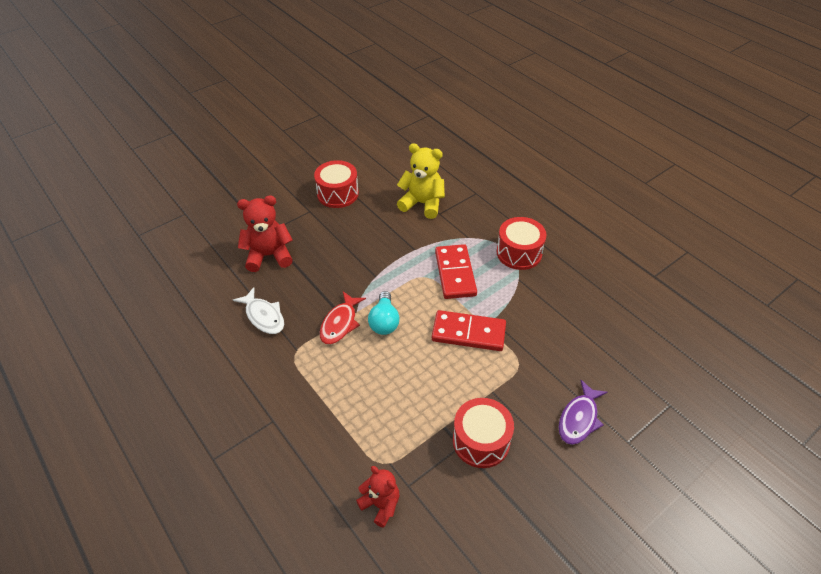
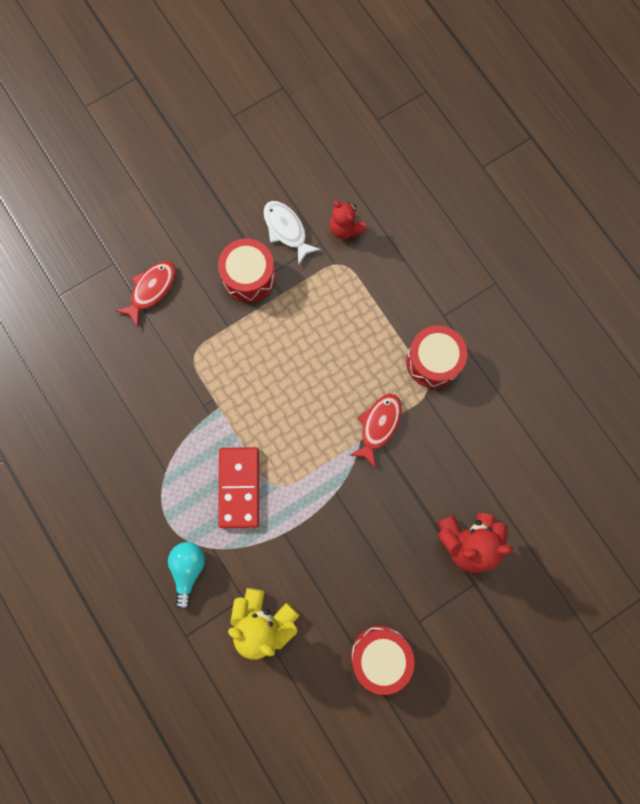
camera: 175 degrees left, 30 degrees up
white fish [233,287,284,334] -> white fish moved to [263,201,321,265]
turquoise light bulb [368,291,400,335] -> turquoise light bulb moved to [168,542,205,610]
red domino [432,310,506,351] -> none
red drum [497,217,546,270] -> red drum moved to [406,325,467,388]
purple fish [559,380,608,445] -> red fish [116,261,176,327]

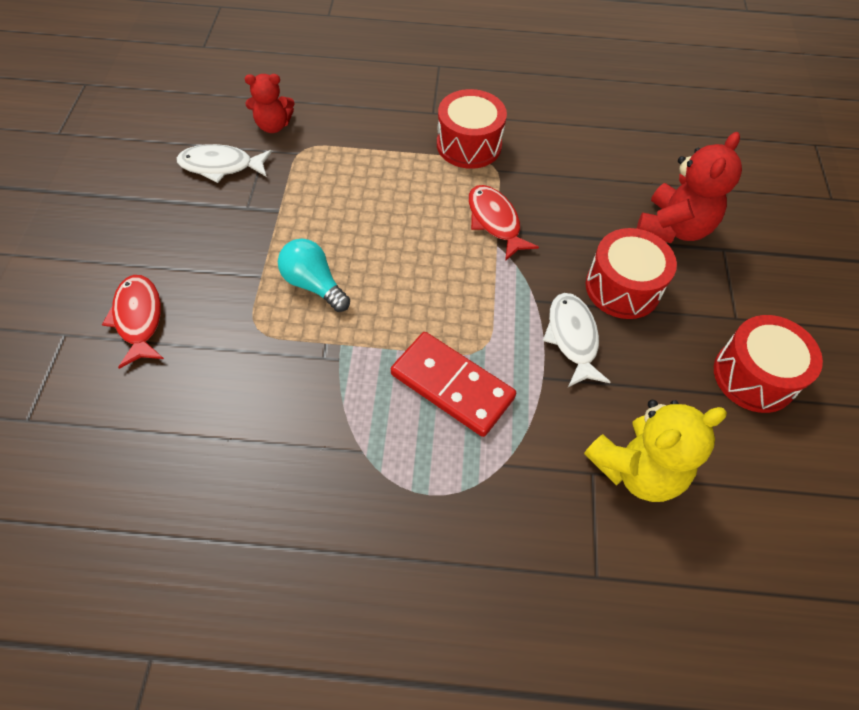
camera: 55 degrees left, 20 degrees down
turquoise light bulb [168,542,205,610] -> turquoise light bulb moved to [278,239,350,312]
red drum [218,239,276,303] -> red drum moved to [586,228,677,319]
none -> white fish [543,293,610,387]

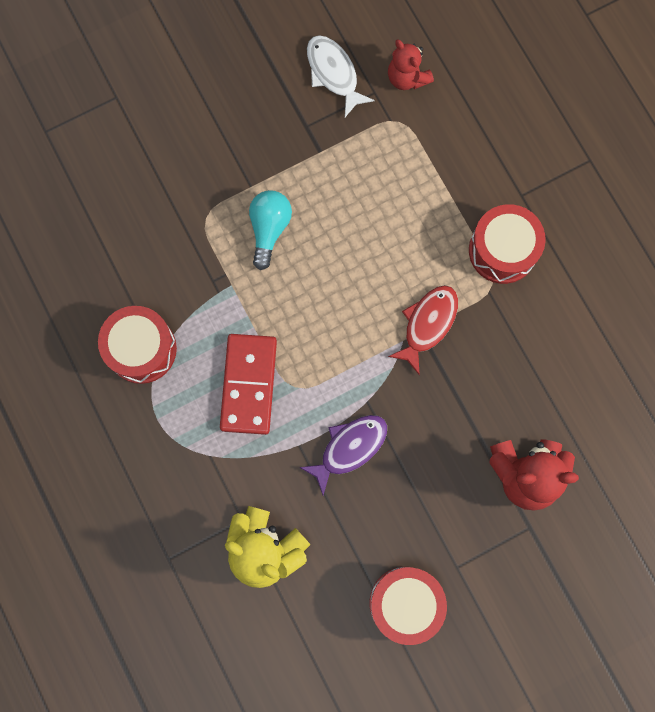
camera: 60 degrees right, 20 degrees up
red fish [102,275,164,369] -> none
white fish [543,293,610,387] -> purple fish [299,415,387,495]
red drum [586,228,677,319] -> red drum moved to [98,306,177,384]

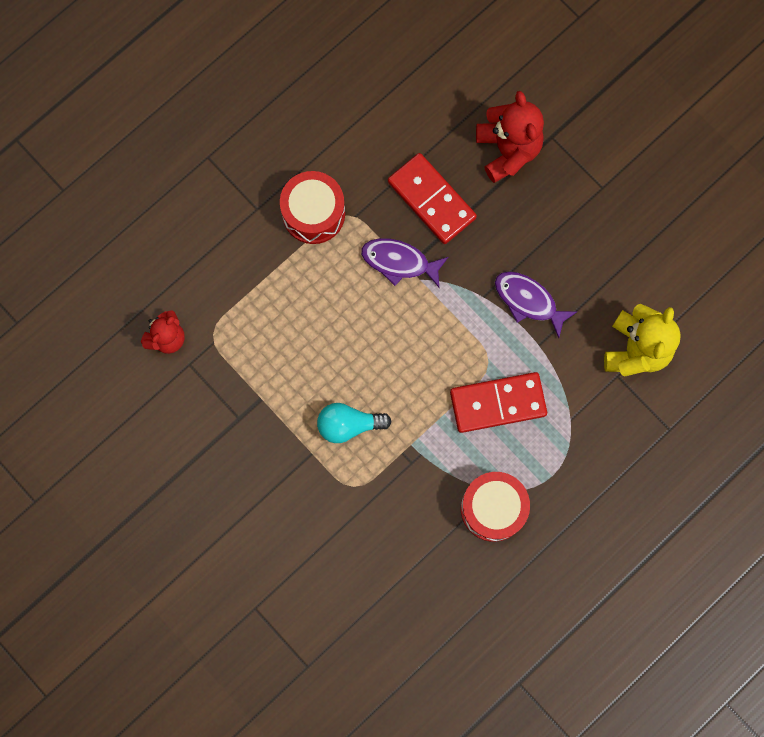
camera: 105 degrees left, 0 degrees up
white fish [307,35,375,117] -> none
red drum [370,567,447,645] -> none
red fish [388,285,458,375] -> purple fish [361,238,448,287]
none -> red domino [388,153,477,244]

